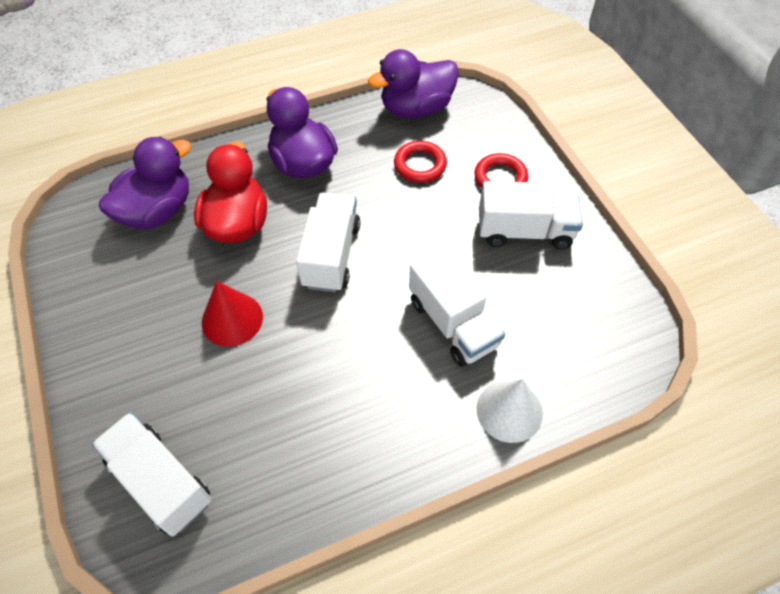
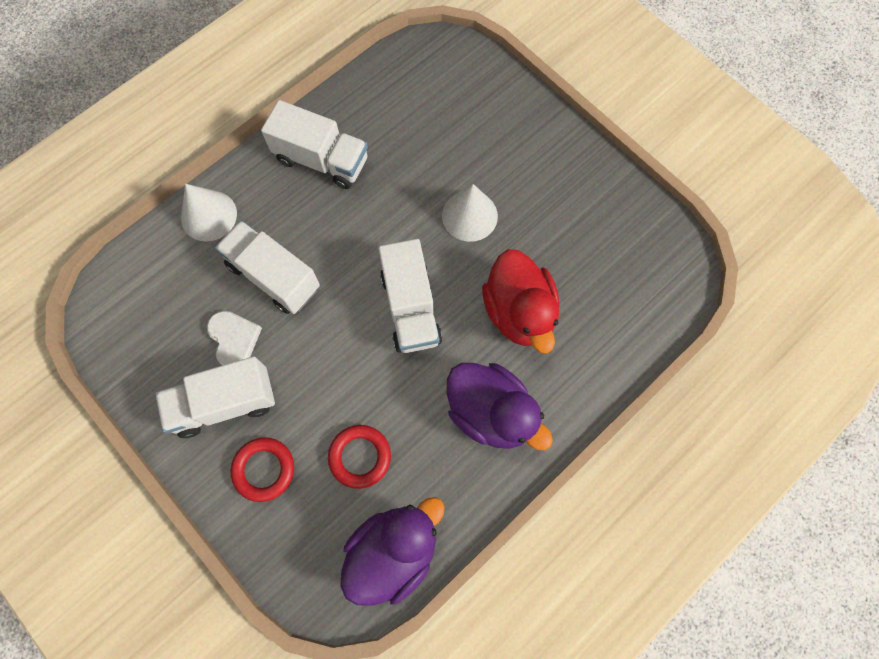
camera: 160 degrees right, 15 degrees up
white truck [92,412,212,537] -> white truck moved to [261,100,368,189]
purple duck [99,137,191,229] -> none
red cone [202,281,263,347] -> white cone [442,184,498,242]
none -> white heart [207,311,262,365]

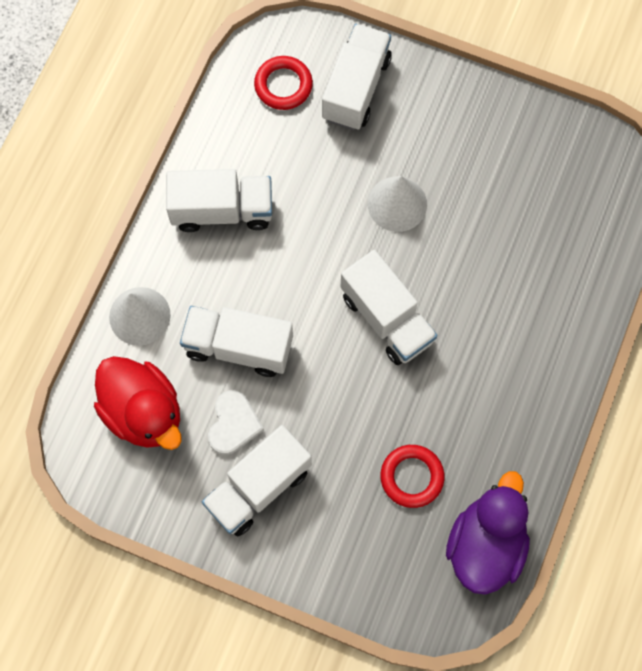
camera: 25 degrees left, 0 degrees up
white heart [207,311,262,365] -> white heart turned 60 degrees clockwise [208,390,264,455]
red ring [231,437,294,502] -> red ring moved to [254,56,313,110]
purple duck [447,363,553,450] -> none
red duck [482,249,559,353] -> red duck moved to [94,356,182,450]
none -> white truck [322,24,392,130]

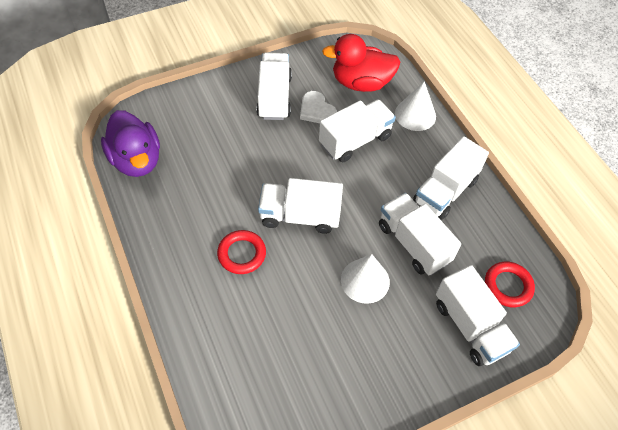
camera: 130 degrees right, 15 degrees down
red ring [381,445,444,508] -> red ring moved to [217,230,266,274]
none -> white truck [379,193,461,275]

